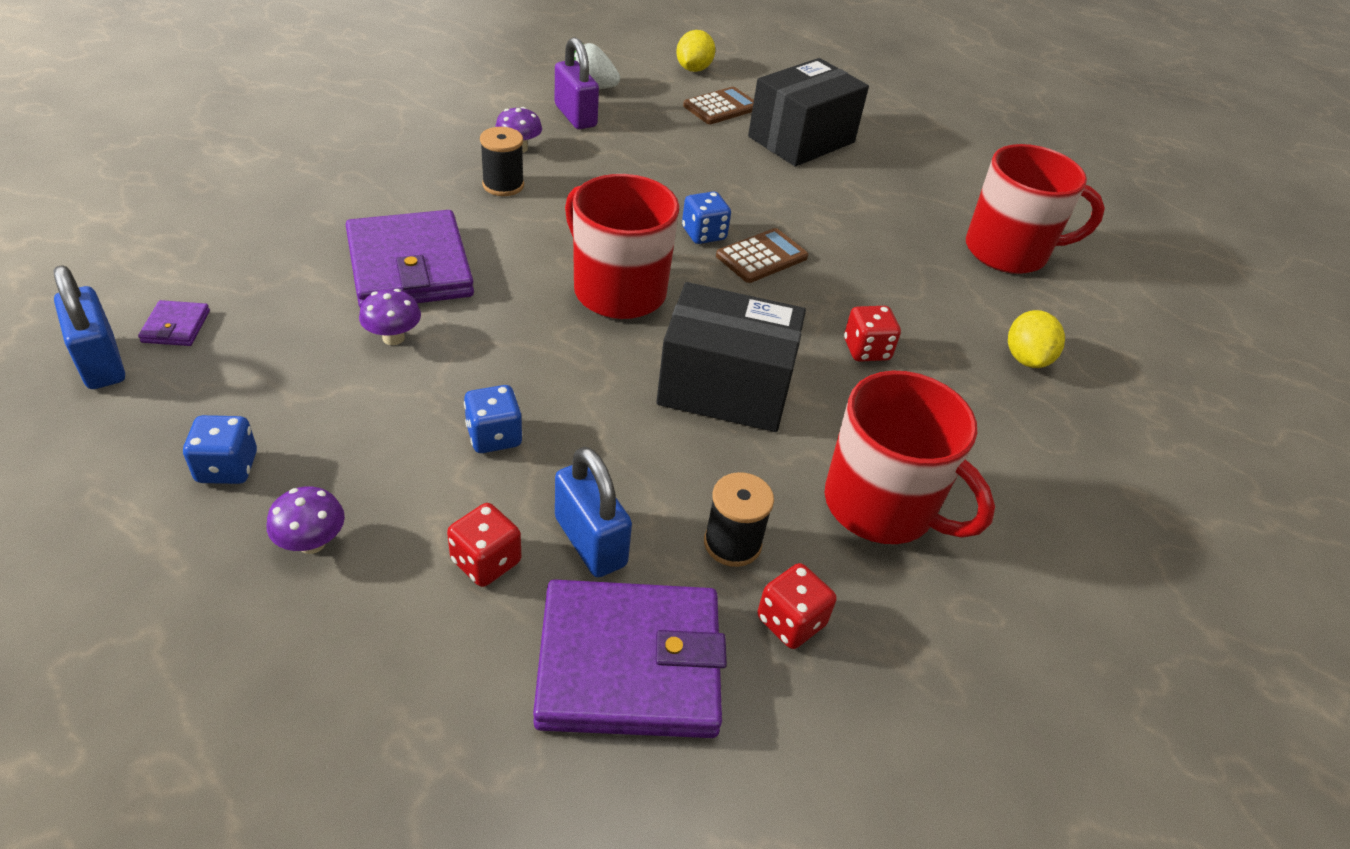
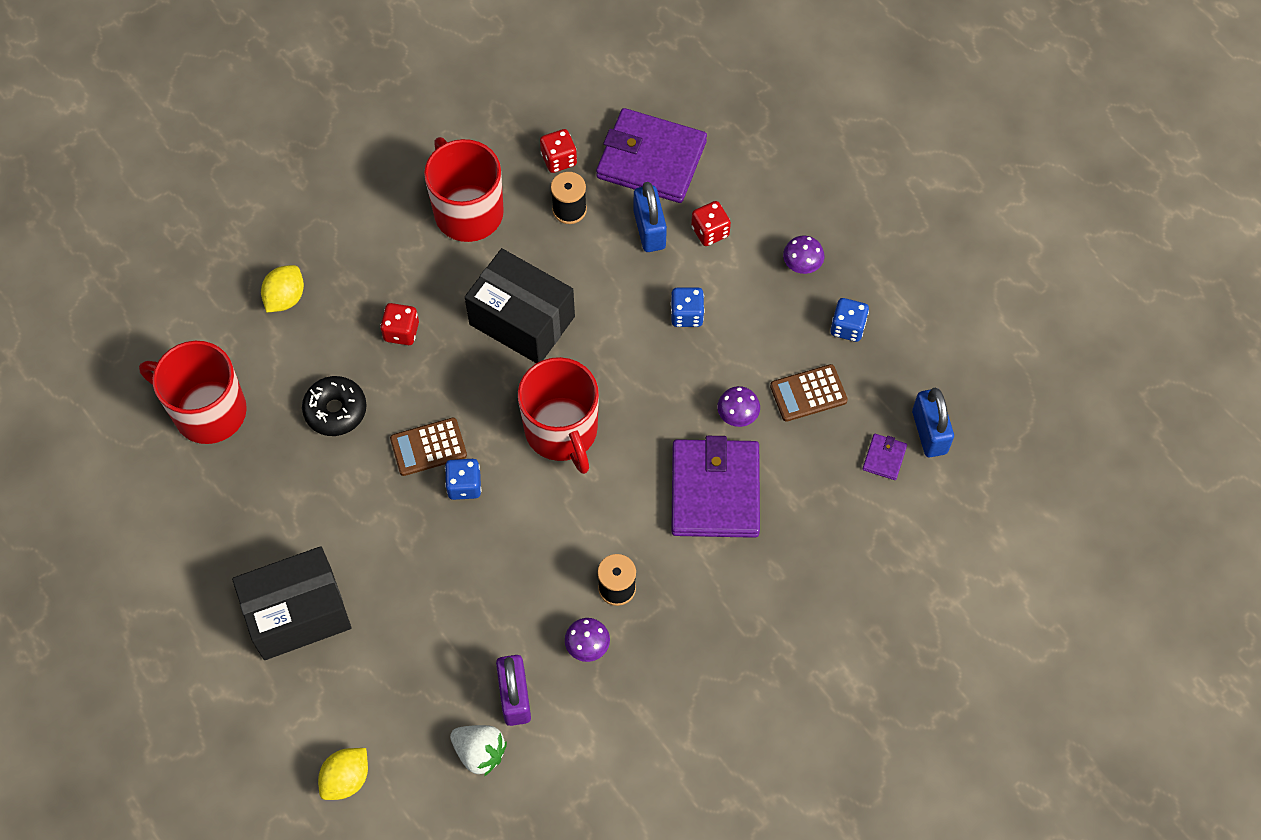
camera: 155 degrees left, 20 degrees up
brown calculator [683,87,754,124] -> brown calculator moved to [770,364,848,422]
none -> black donut [302,376,367,436]

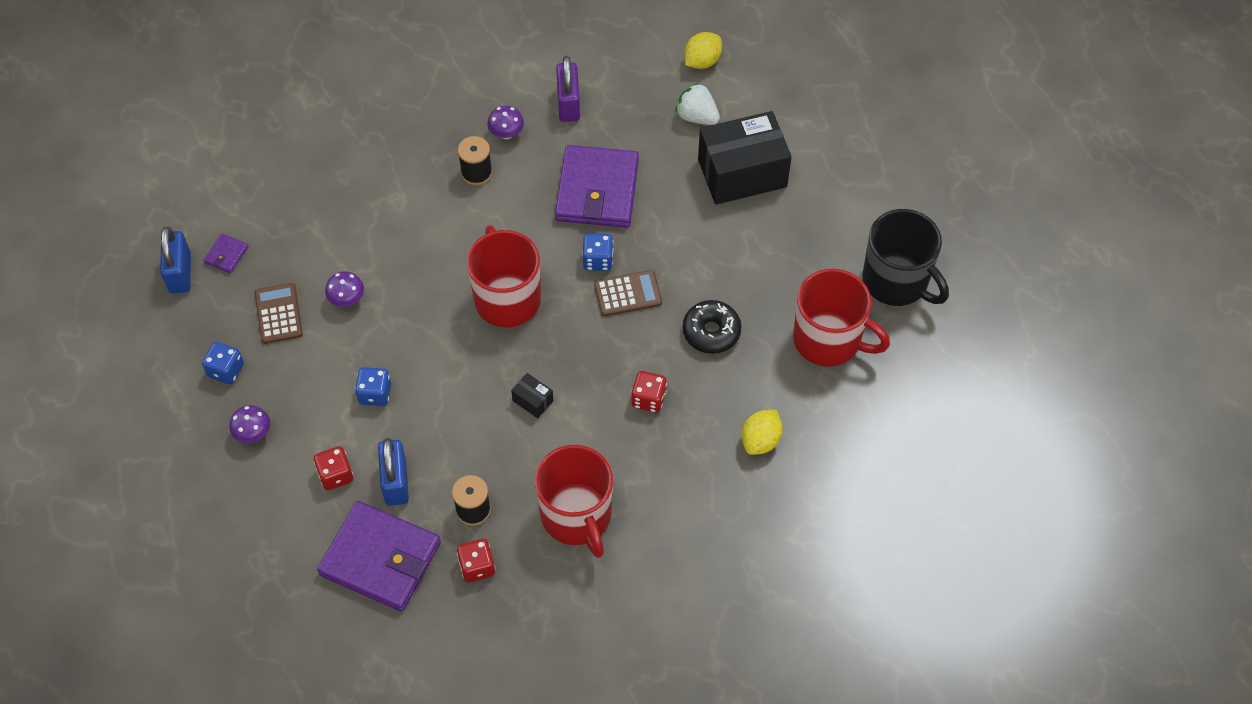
camera: 175 degrees left, 5 degrees down
white strawberry [450,725,507,776] -> white strawberry moved to [675,83,720,125]
black box [465,248,575,363] -> black box [511,373,553,418], size x0.40
purple wallet [671,436,760,538] -> purple wallet moved to [555,145,639,228]
brown calculator [770,364,848,422] -> brown calculator turned 90 degrees counterclockwise [255,283,303,344]
none -> black mug [862,209,949,306]

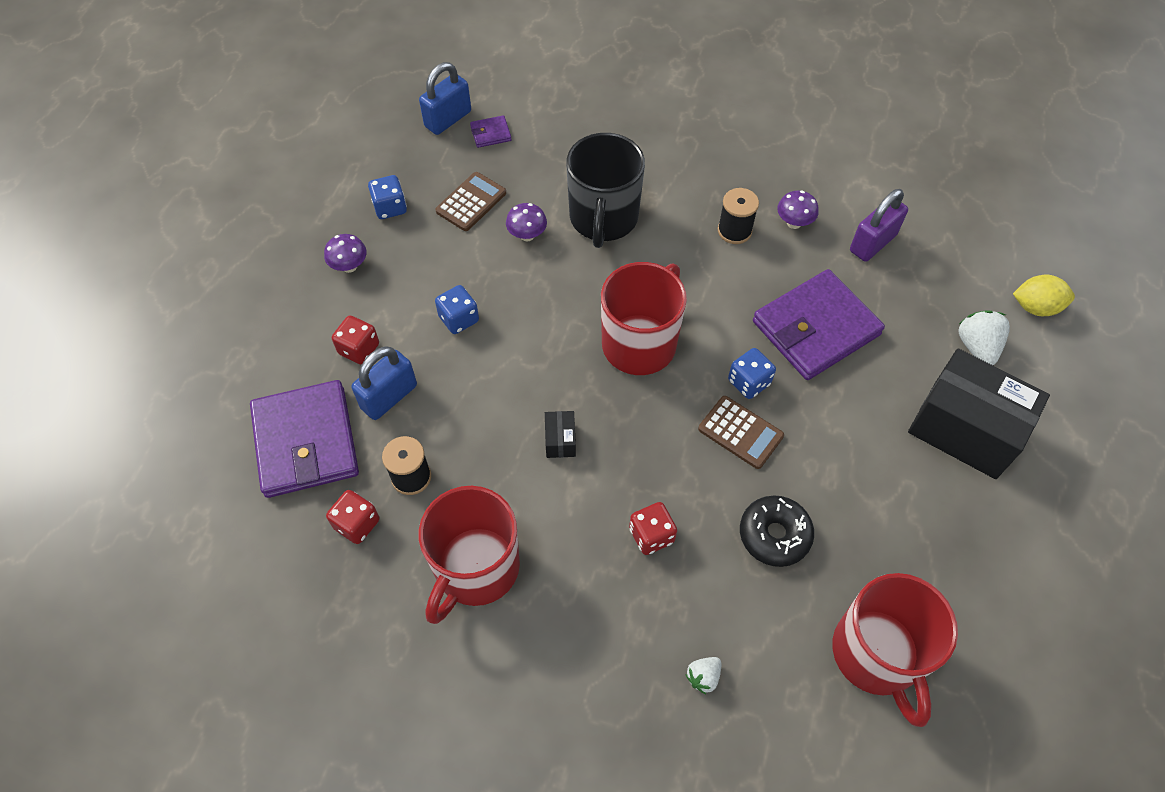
camera: 50 degrees right, 0 degrees up
yellow lemon [742,410,783,455] -> white strawberry [685,657,721,694]
black mug [862,209,949,306] -> black mug moved to [566,133,645,248]

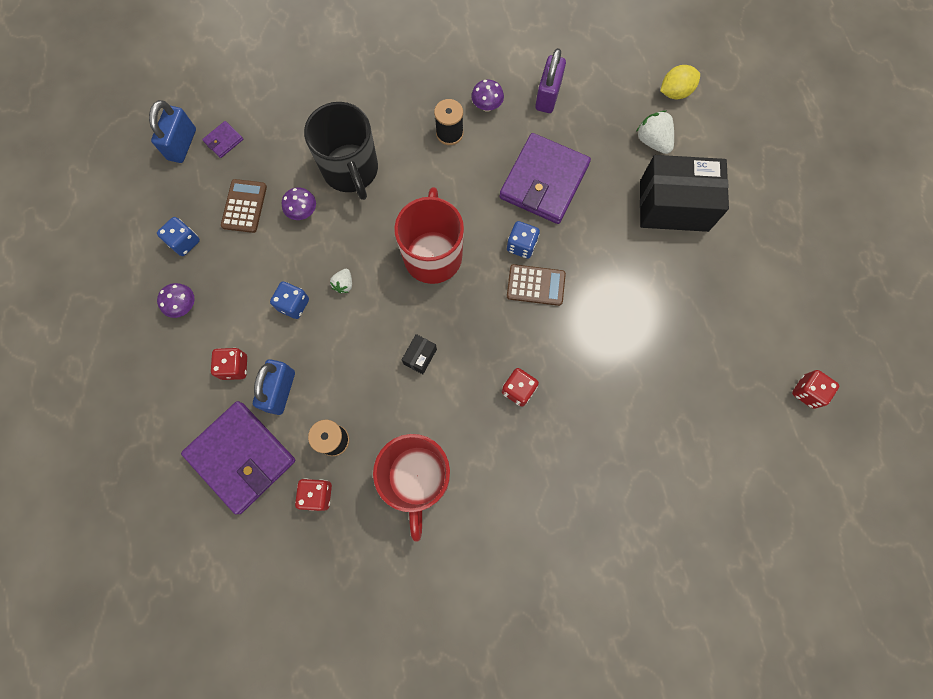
camera: 30 degrees left, 15 degrees up
black box [545,411,576,458] -> black box turned 60 degrees clockwise [402,334,437,374]
white strawberry [685,657,721,694] -> white strawberry moved to [330,269,352,293]
black donut [740,496,814,567] -> none
red mug [832,573,958,727] -> none
none -> red dice [792,370,839,409]

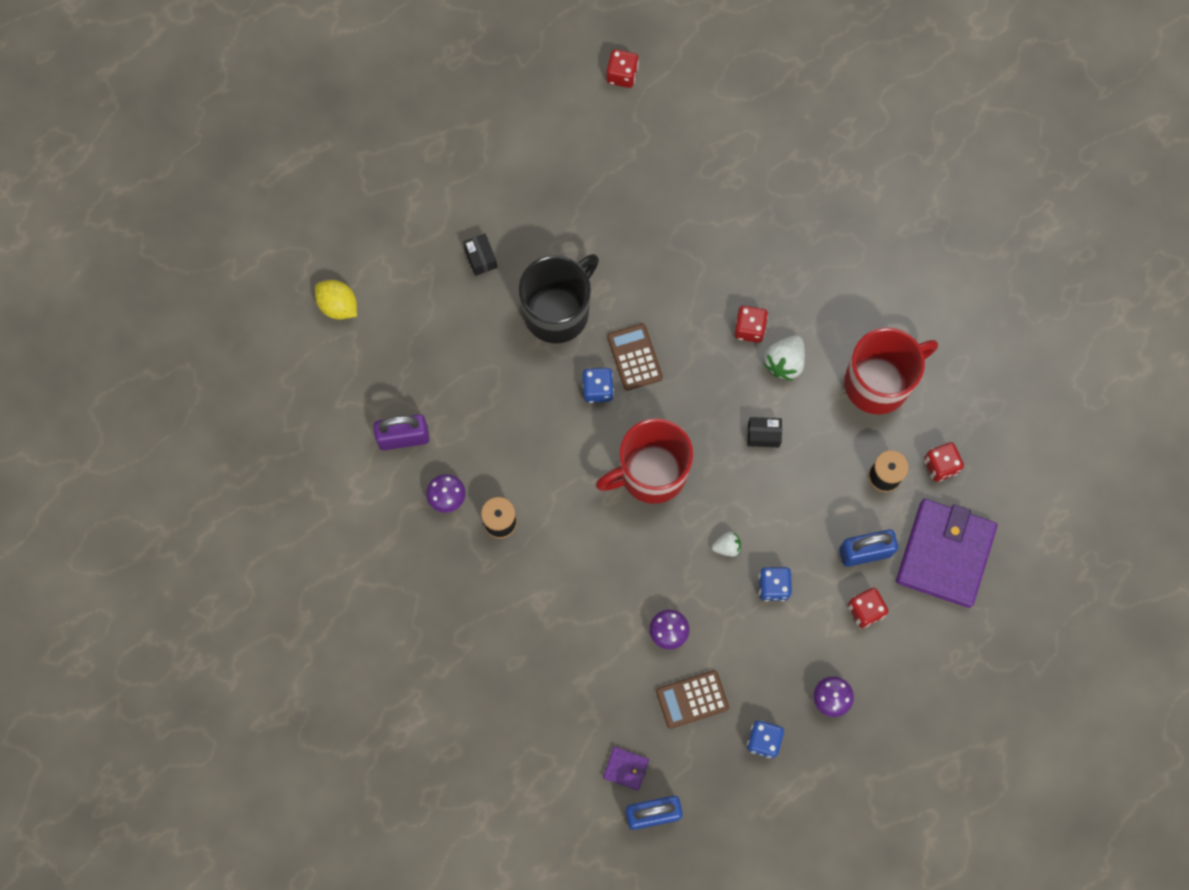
camera: 115 degrees left, 0 degrees up
black mug [304,102,378,200] -> black mug moved to [519,254,599,343]
purple wallet [499,133,591,224] -> none
white strawberry [636,111,674,154] -> white strawberry moved to [764,335,805,381]
black box [640,155,729,232] -> black box [463,233,497,276], size x0.40

